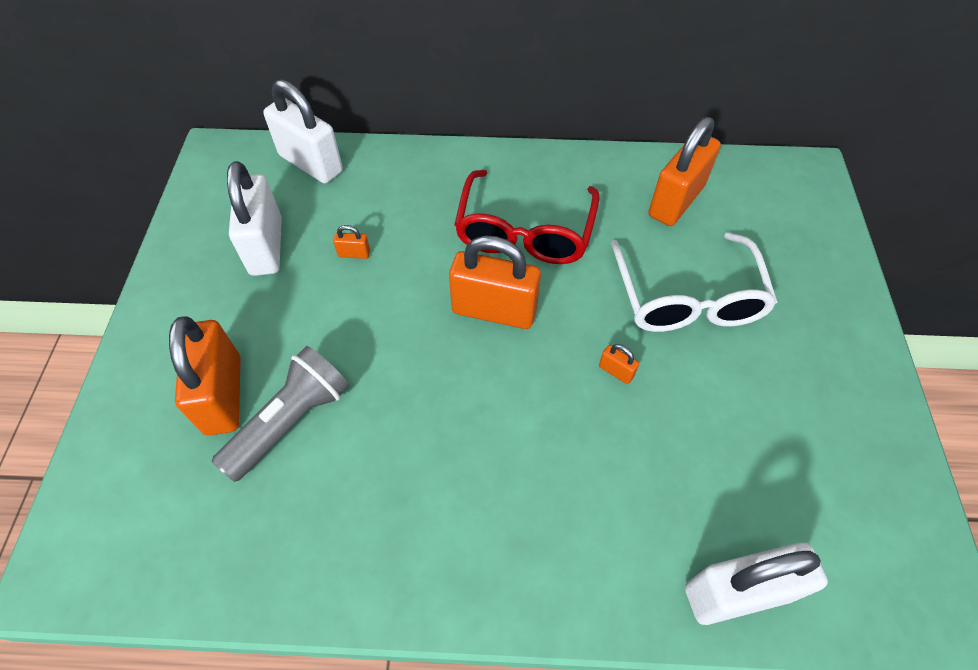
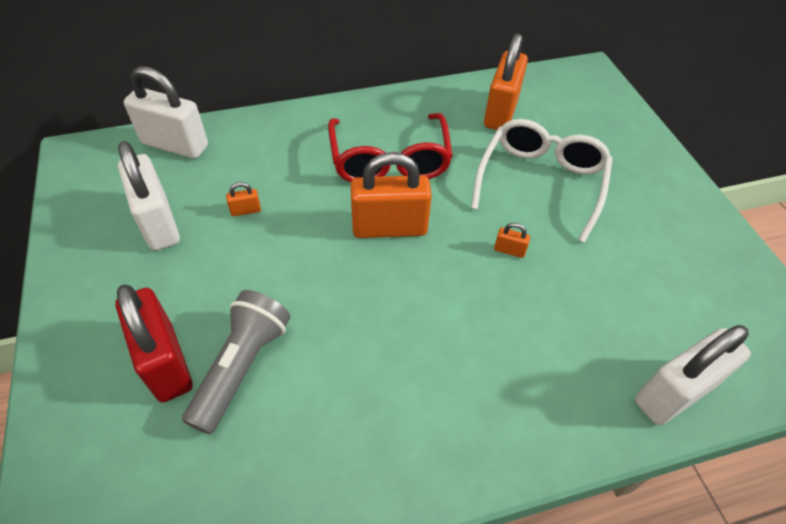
camera: 20 degrees left, 5 degrees down
orange padlock [169,317,241,436] -> red padlock [115,284,193,402]
white glasses [611,232,778,332] -> white glasses turned 135 degrees counterclockwise [471,119,613,243]

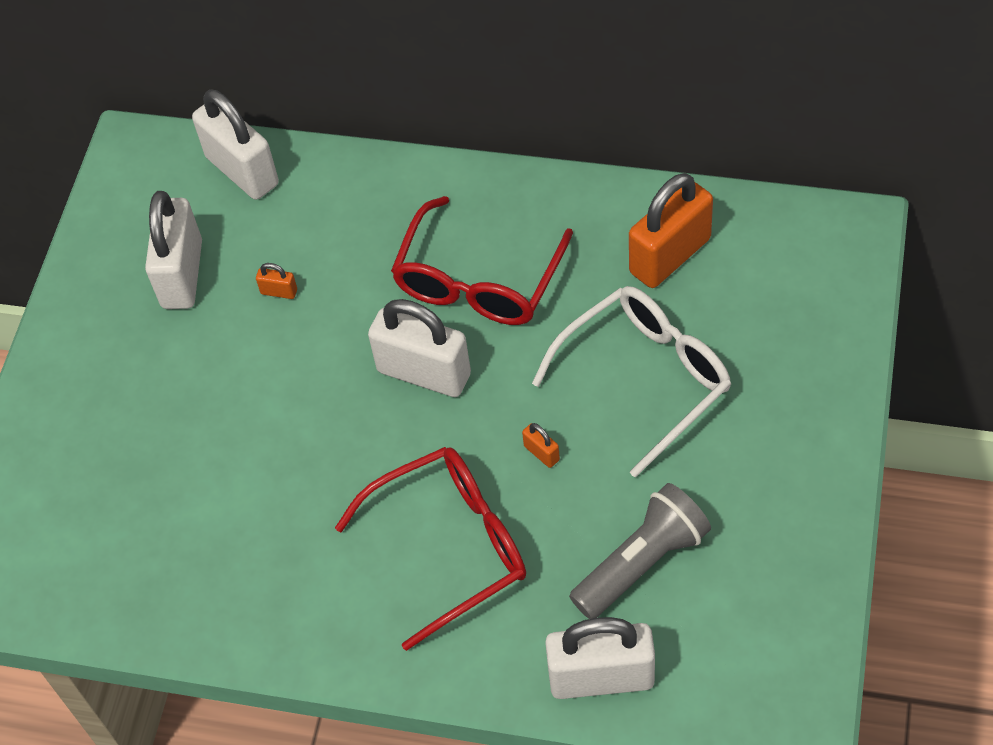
camera: 35 degrees right, 5 degrees up
red padlock [115,284,193,402] -> none
grey flashlight [182,290,290,434] -> grey flashlight moved to [569,483,711,619]
orange padlock [351,152,432,238] -> white padlock [368,299,471,397]
none -> red glasses [335,447,526,651]

